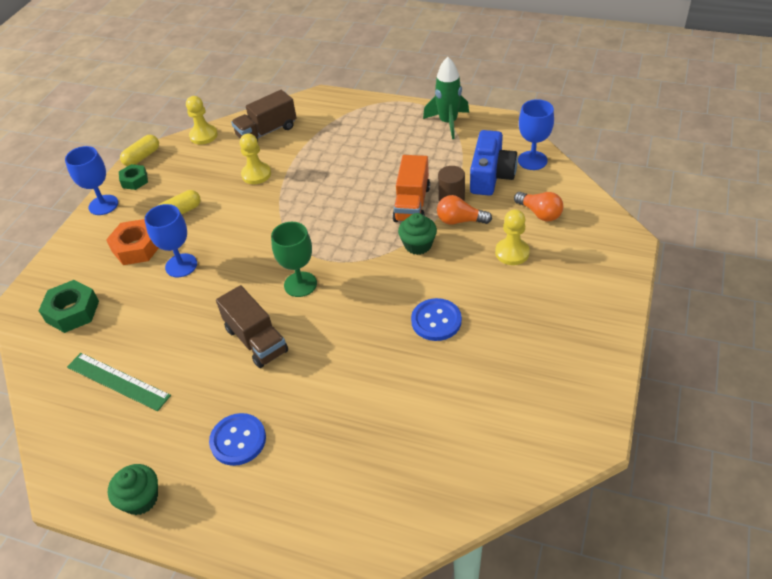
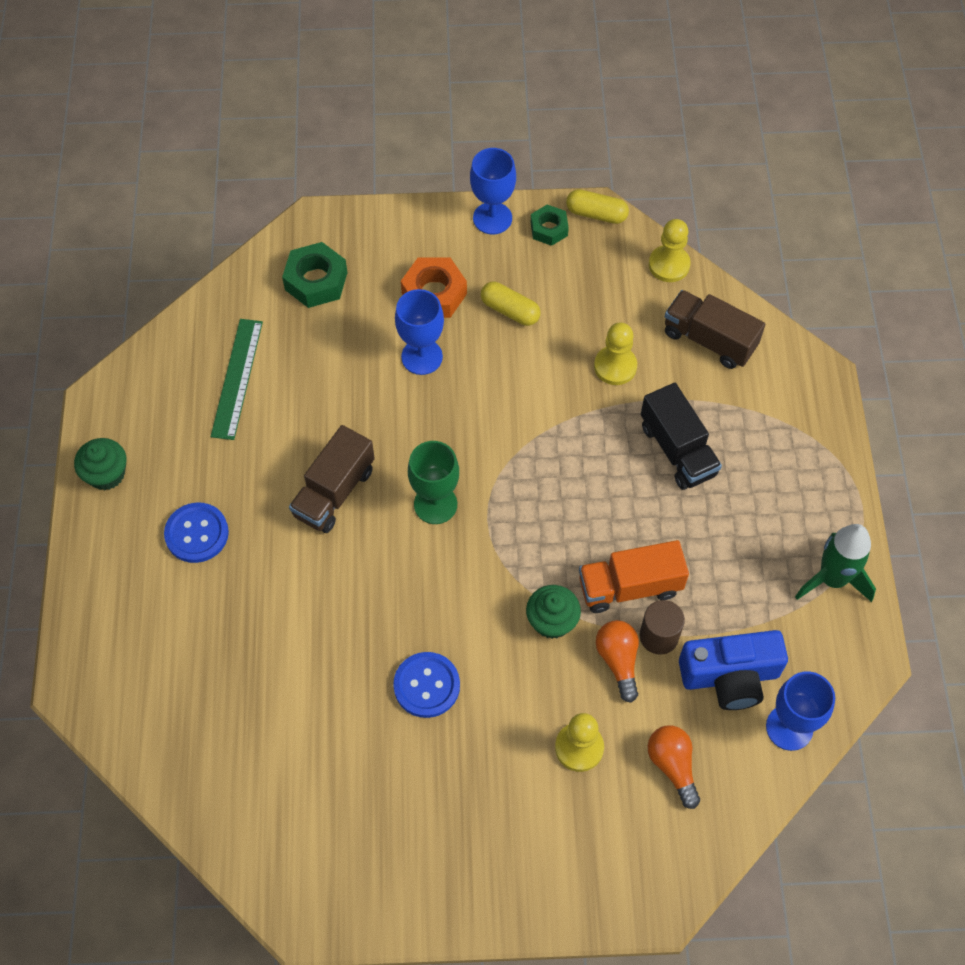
camera: 65 degrees right, 15 degrees up
orange light bulb [514,192,563,222] -> orange light bulb turned 135 degrees clockwise [647,725,700,809]
none -> black truck [641,383,722,490]

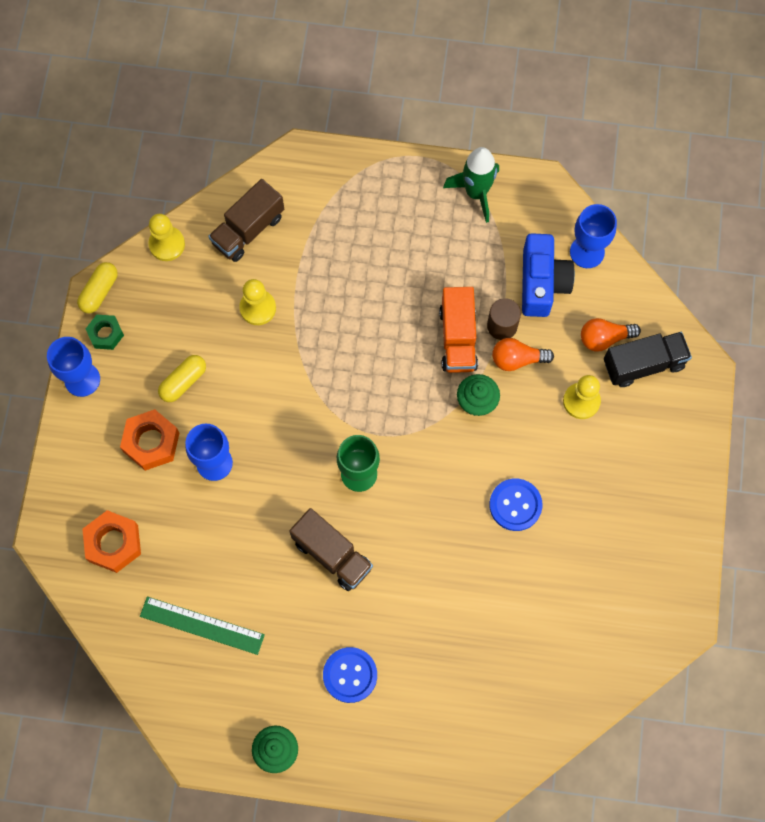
camera: 80 degrees left, 10 degrees up
green nut [282,242,348,308] -> orange nut [82,510,141,573]
black truck [641,383,722,490] -> black truck moved to [604,332,692,387]

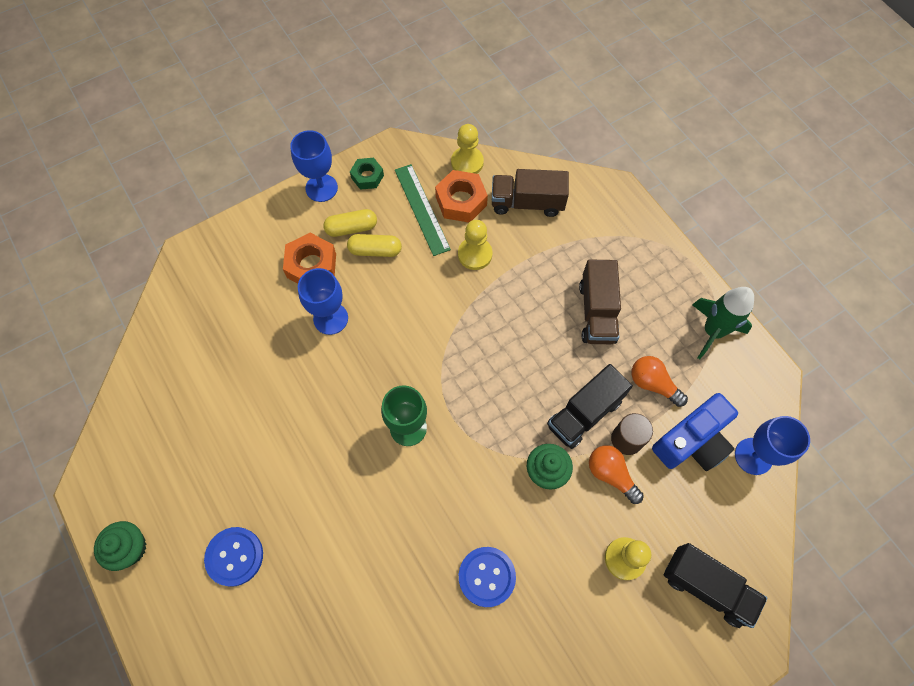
camera: 50 degrees right, 5 degrees down
yellow capsule [77,262,118,314] -> yellow capsule moved to [323,209,377,237]
orange nut [82,510,141,573] -> orange nut moved to [435,170,488,223]
green ruler [140,597,265,655] -> green ruler moved to [395,164,451,256]
brown truck [289,508,373,591] -> brown truck moved to [579,259,621,344]
orange truck [439,287,478,373] -> black truck [547,364,633,449]
orange light bulb [581,318,641,352] -> orange light bulb moved to [631,356,688,407]

